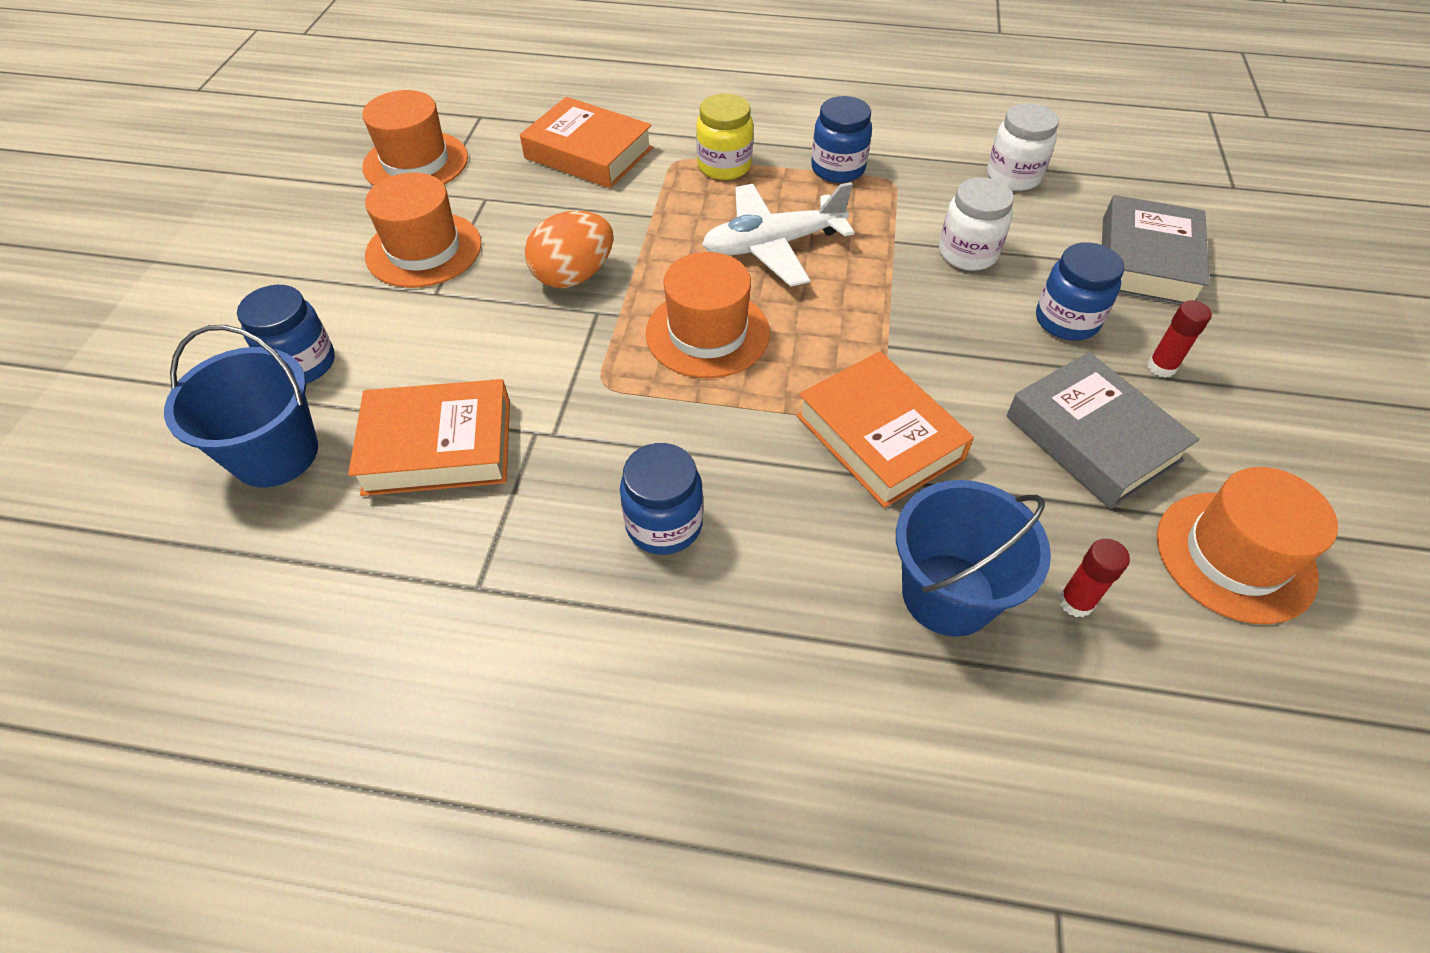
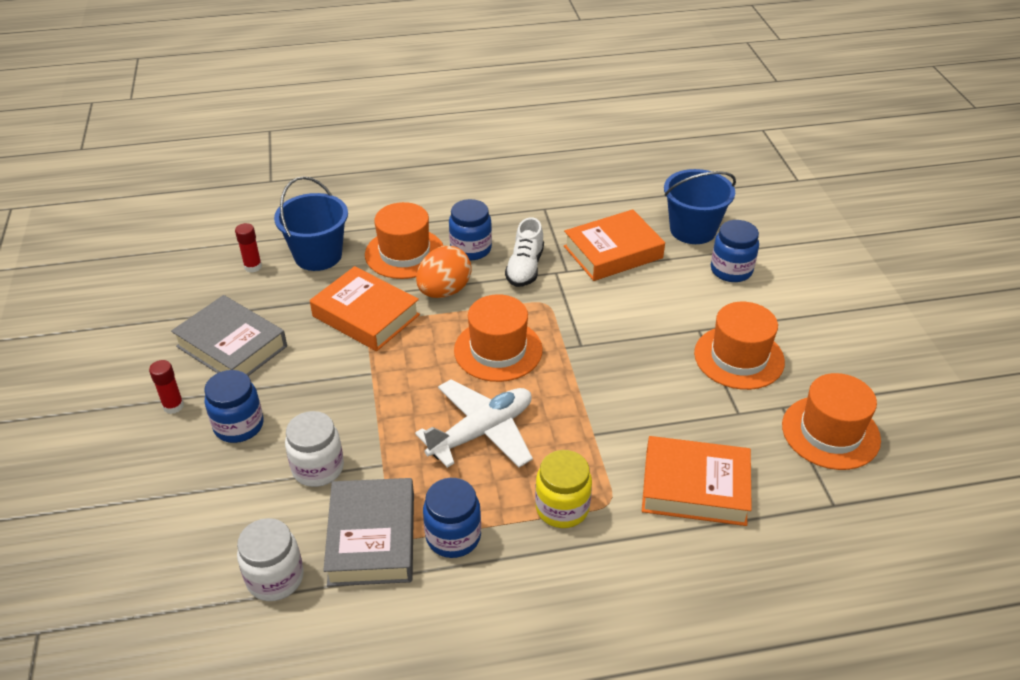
camera: 160 degrees right, 10 degrees down
orange egg [525,210,613,288] -> orange egg moved to [416,246,472,298]
grey book [1102,195,1210,305] -> grey book moved to [323,478,414,586]
orange hat [1157,467,1338,624] -> orange hat moved to [365,202,443,279]
none -> white shoe [505,217,544,287]

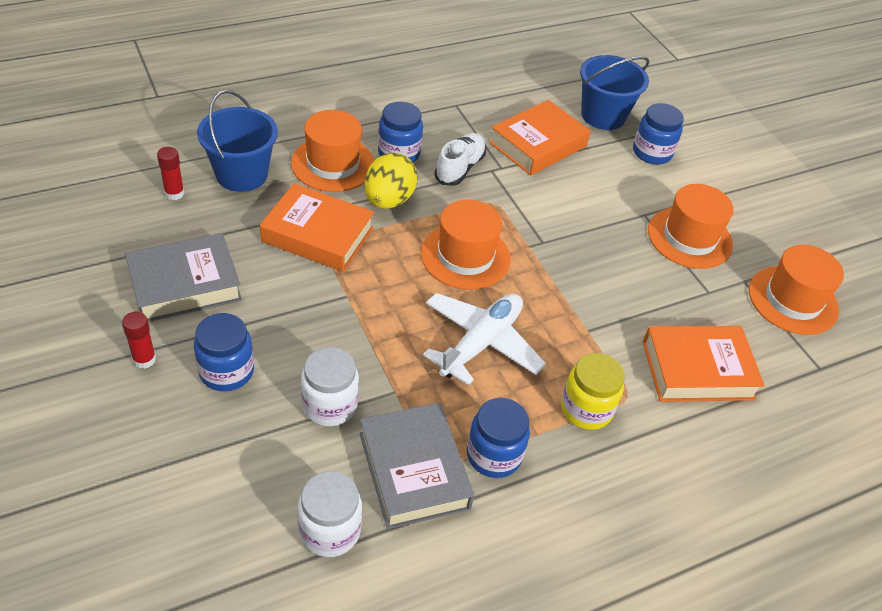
camera: 20 degrees left, 5 degrees up
grey book [171,295,287,376] -> grey book turned 45 degrees counterclockwise [125,233,242,322]
orange egg [416,246,472,298] -> yellow egg [364,153,418,209]
white shoe [505,217,544,287] -> white shoe turned 150 degrees counterclockwise [435,133,486,186]

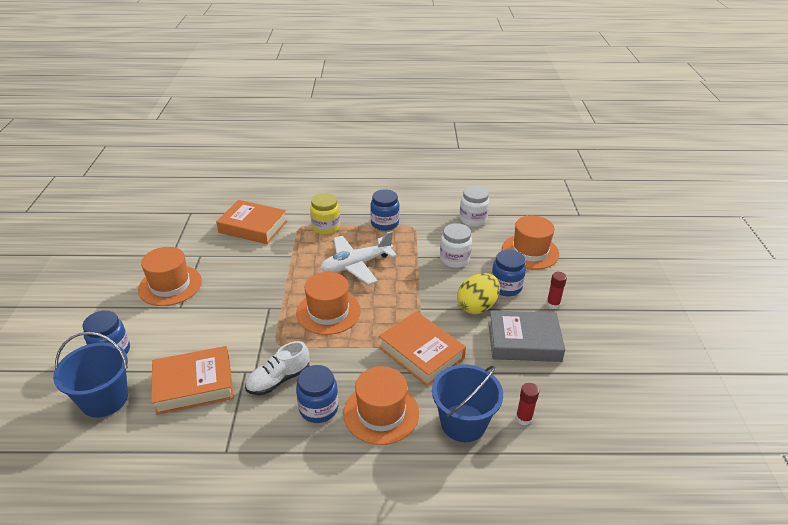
camera: 150 degrees left, 10 degrees down
grey book [359,402,474,529] -> none
yellow egg [364,153,418,209] -> yellow egg moved to [457,273,500,314]
orange hat [749,245,844,335] -> orange hat moved to [502,216,559,270]

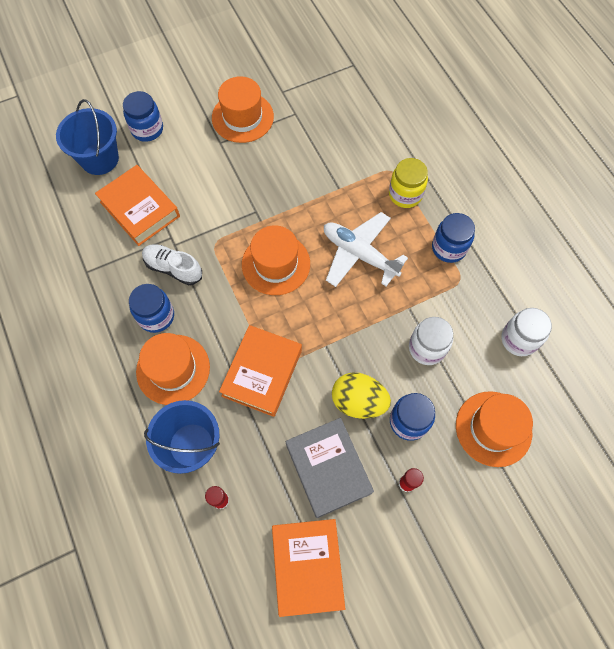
camera: 65 degrees right, 30 degrees up
orange book [216,200,287,244] -> orange book moved to [272,519,345,617]

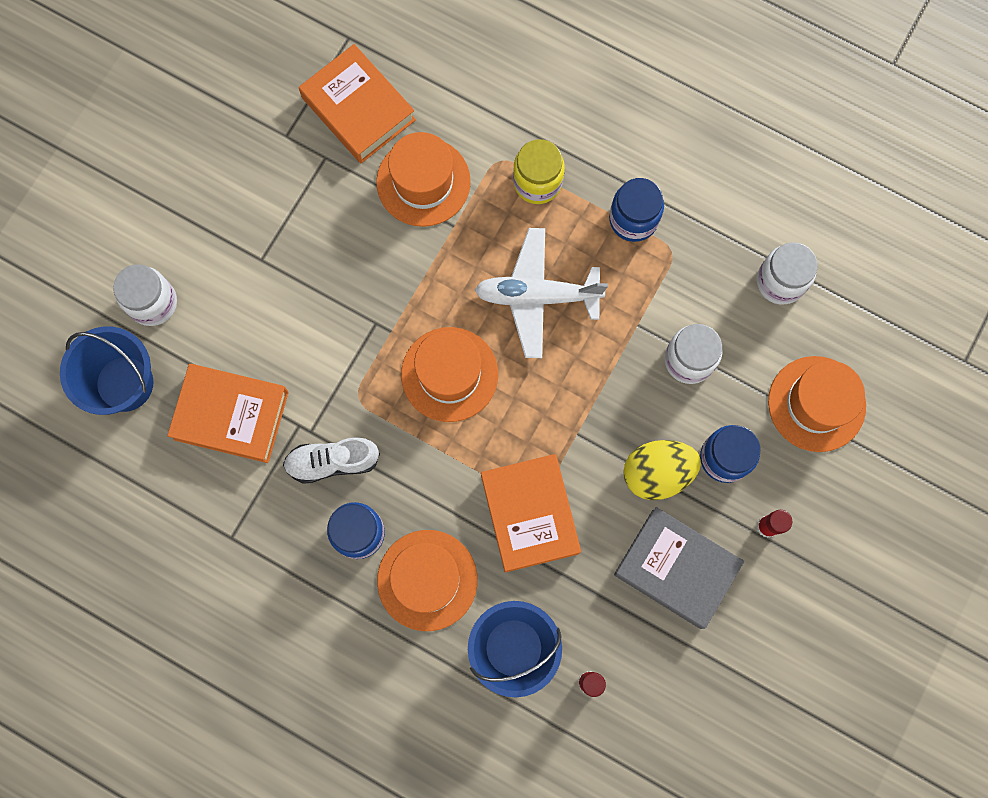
camera: 35 degrees left, 10 degrees up
blue jar [123,91,163,142] -> white jar [113,264,177,326]
orange hat [212,76,274,143] -> orange hat moved to [376,132,471,227]
orange book [272,519,345,617] -> orange book moved to [299,44,416,163]

